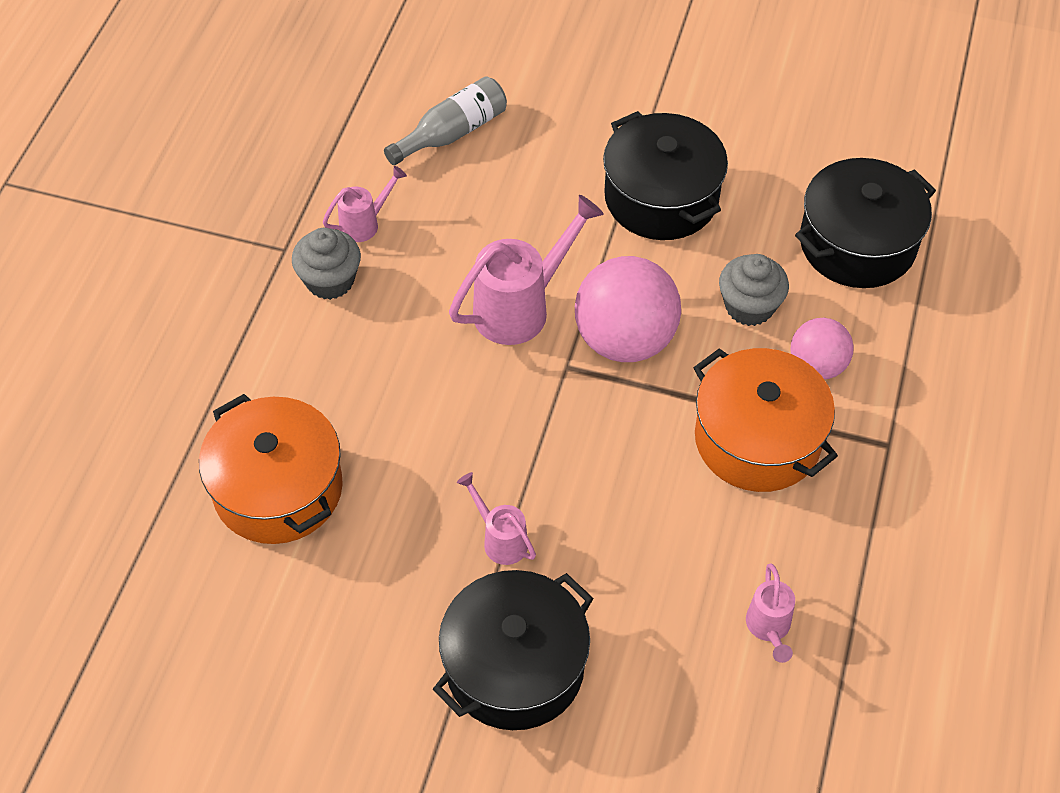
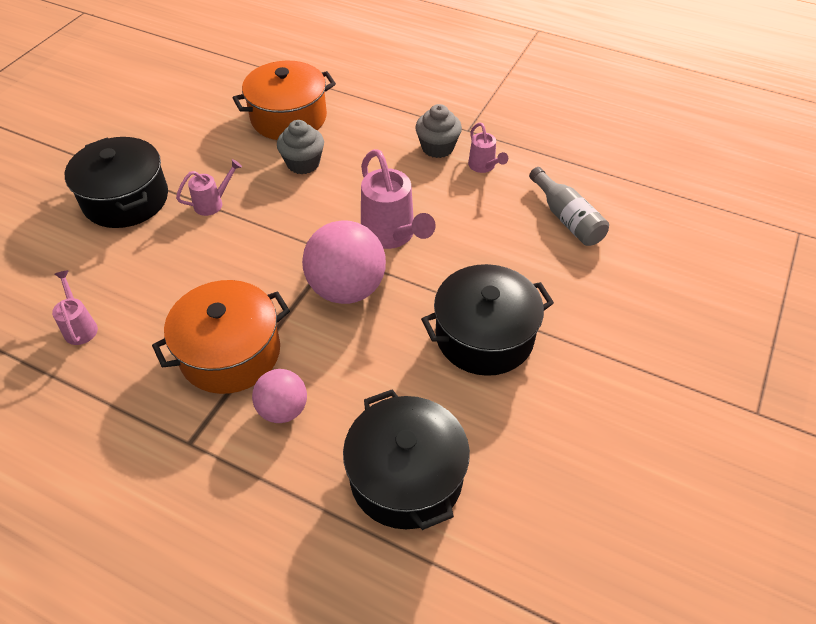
camera: 100 degrees right, 5 degrees down
grey cupcake [719,254,789,326] -> grey cupcake moved to [277,120,324,174]
pink watering can [746,563,795,663] -> pink watering can turned 60 degrees clockwise [52,270,98,345]

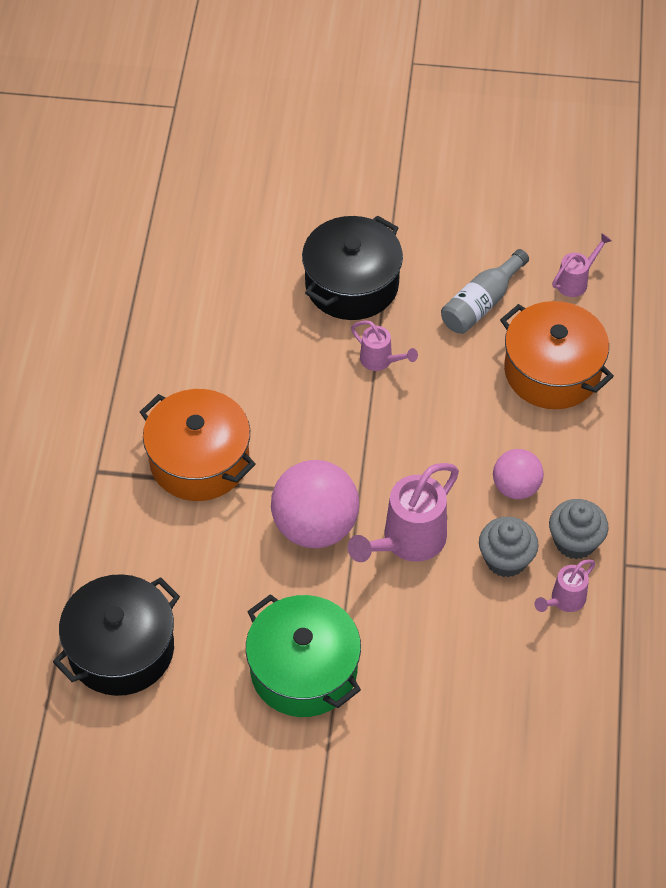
camera: 70 degrees right, 5 degrees up
pink watering can [52,270,98,345] -> pink watering can moved to [552,233,612,297]
pink ball [252,369,307,423] -> pink ball moved to [493,449,544,499]
grey cupcake [277,120,324,174] -> grey cupcake moved to [479,517,539,577]
black pot [421,264,554,376] -> green pot [246,594,361,717]
grey bottle [529,167,609,246] -> grey bottle moved to [441,249,529,334]

